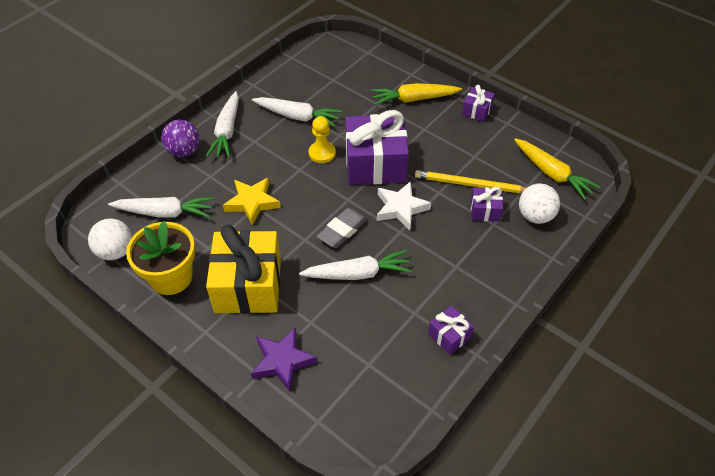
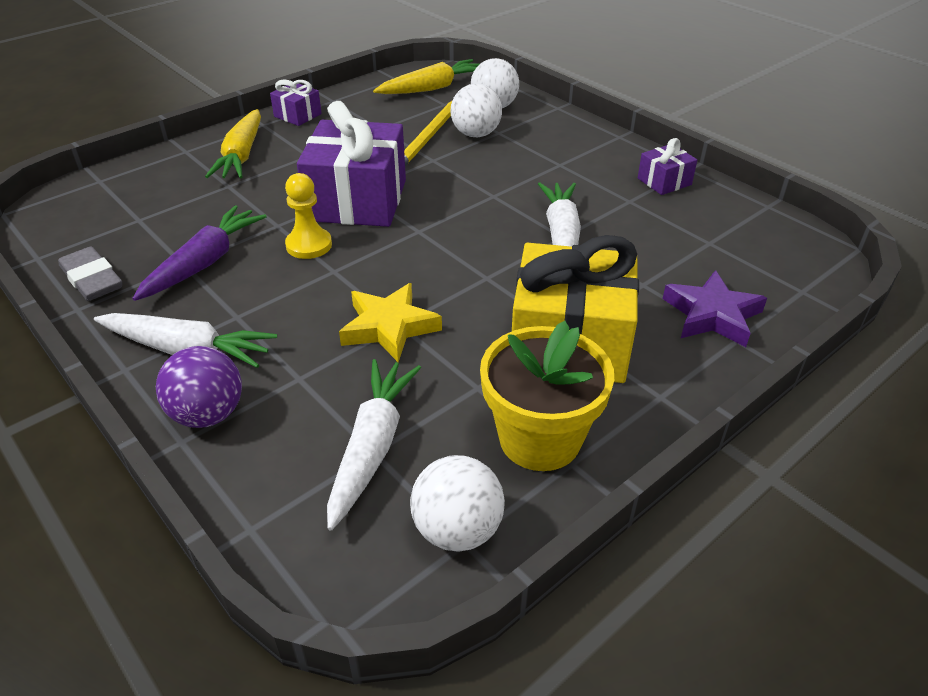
camera: 80 degrees left, 10 degrees down
white carrot [252,97,342,127] -> purple carrot [133,205,267,301]
grey eraser [317,208,367,248] -> grey eraser moved to [58,246,122,301]
white star [377,181,431,230] -> none
purple gift [471,187,503,221] -> white ball [451,84,502,137]

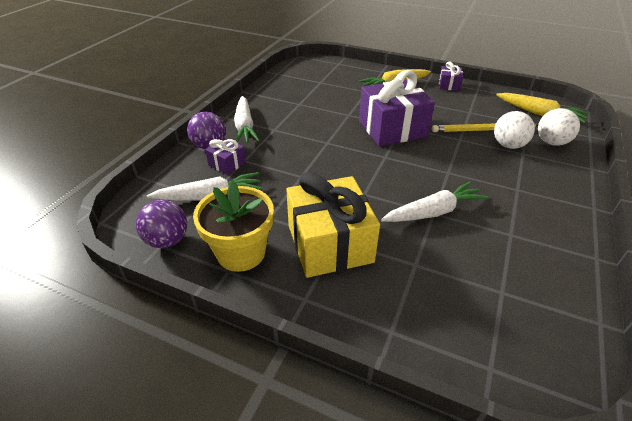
camera: 65 degrees right, 0 degrees up
grey eraser [58,246,122,301] -> none
purple carrot [133,205,267,301] -> none
yellow pawn [285,173,332,259] -> none
yellow star [339,283,442,362] -> none
white ball [410,455,505,551] -> purple ball [136,200,187,248]
purple gift [638,138,697,195] -> purple gift moved to [205,138,246,175]
purple star [663,270,767,347] -> none

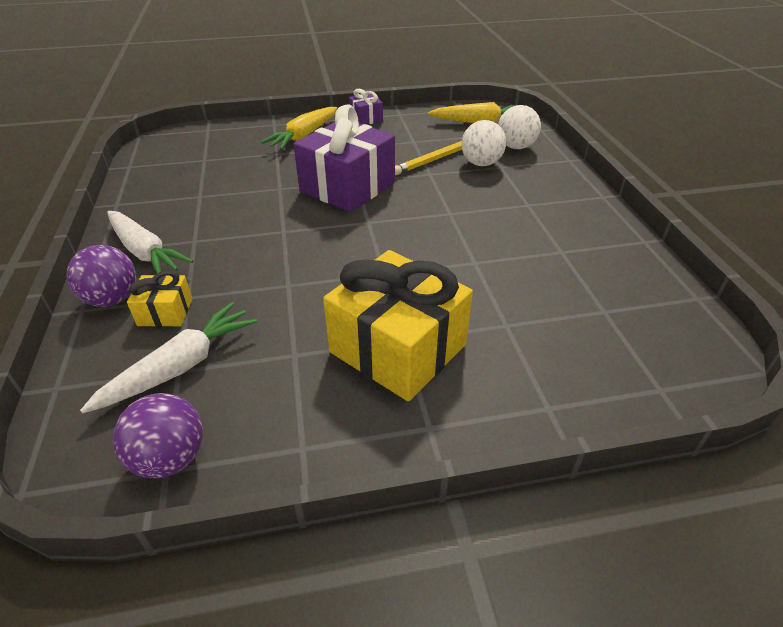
camera: 35 degrees left, 0 degrees up
yellow flower pot [193,180,274,272] -> none
purple gift [205,138,246,175] -> yellow gift [127,271,193,327]
white carrot [381,181,488,222] -> none

